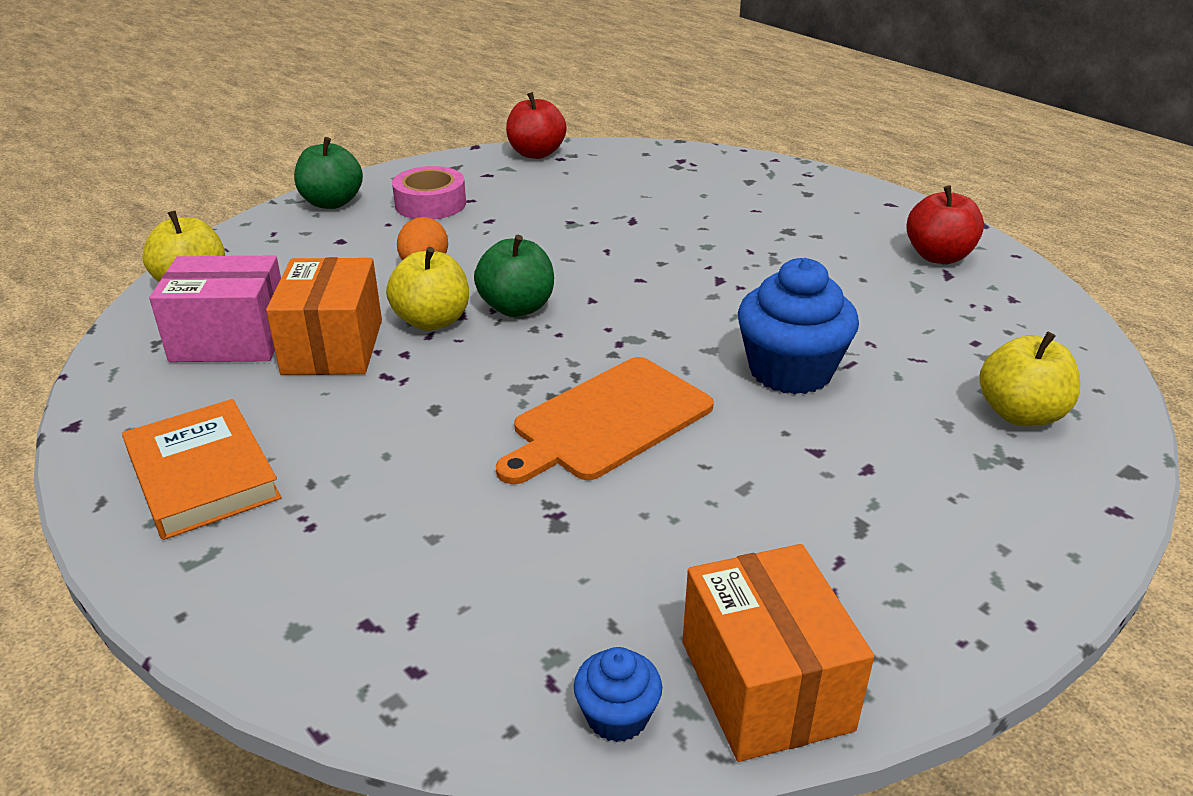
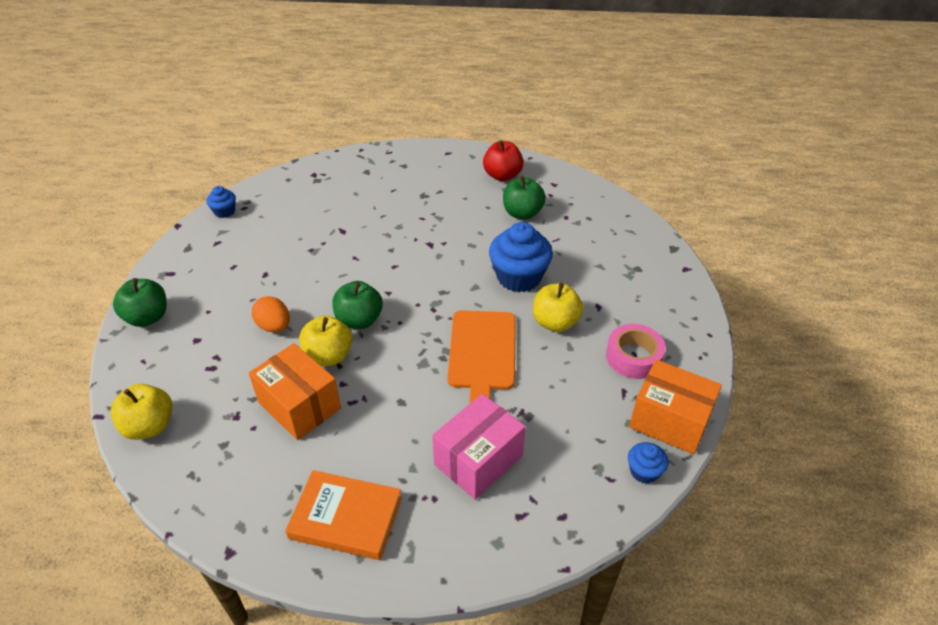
camera: 45 degrees left, 10 degrees up
pink box [149,256,281,362] -> pink box moved to [432,394,525,500]
pink tape [392,166,466,220] -> pink tape moved to [606,324,666,379]
red apple [506,92,567,159] -> blue cupcake [207,186,236,218]
yellow apple [979,332,1080,426] -> yellow apple moved to [533,283,583,332]
none -> green apple [503,176,546,220]

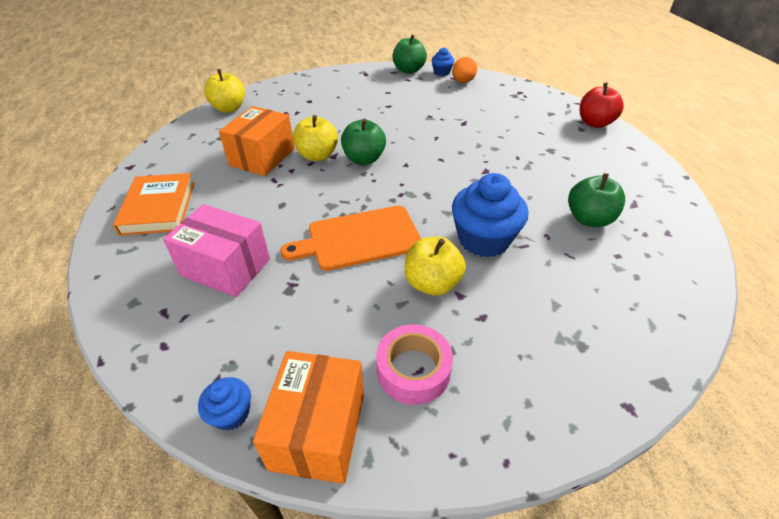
camera: 70 degrees right, 0 degrees up
green apple [113,278,167,327] -> green apple moved to [392,34,427,74]
orange egg [252,296,290,333] -> orange egg moved to [452,57,477,83]
red apple [483,140,524,181] -> red apple moved to [580,83,624,128]

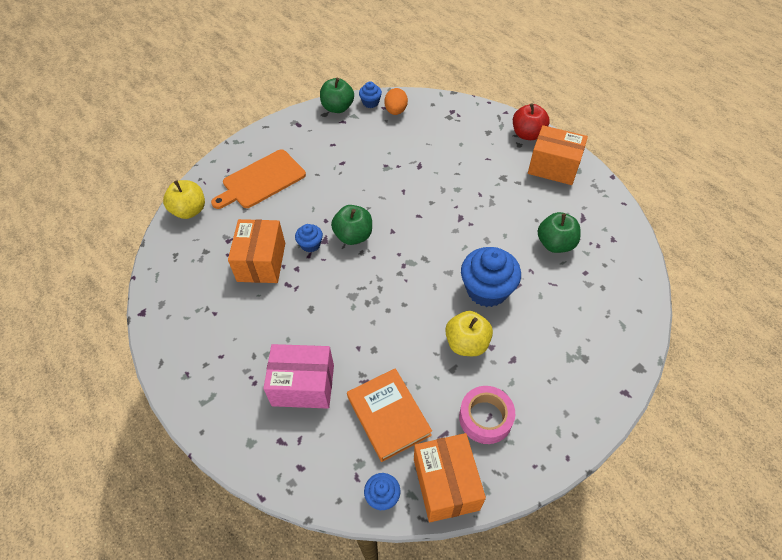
camera: 20 degrees left, 10 degrees up
orange book [113,173,194,236] -> orange book moved to [347,368,432,462]
orange cutting board [281,206,421,271] -> orange cutting board moved to [211,149,306,209]
yellow apple [293,115,338,161] -> blue cupcake [295,224,323,252]
none -> orange box [528,125,588,185]

